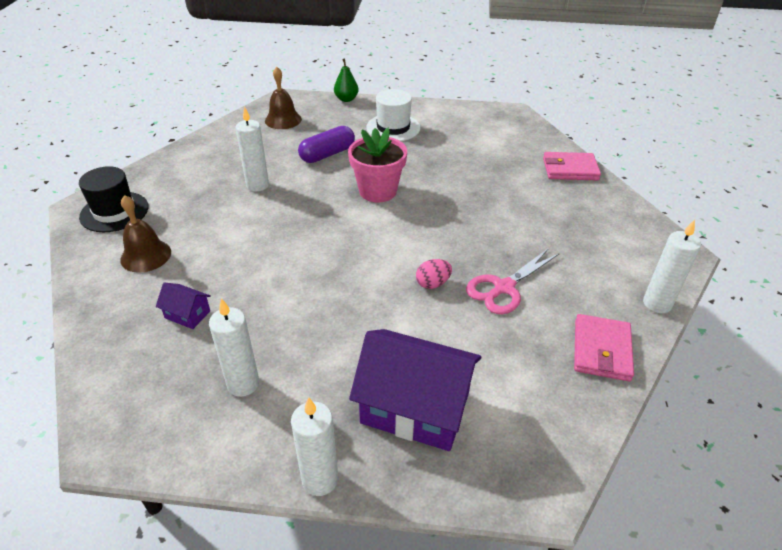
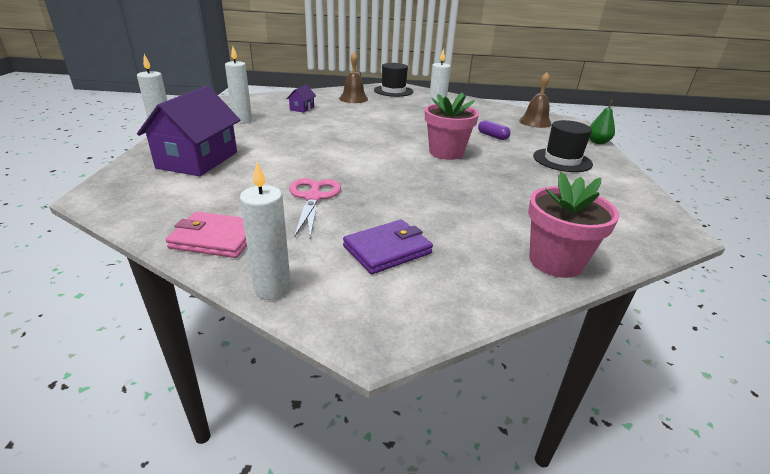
camera: 85 degrees right, 10 degrees down
purple capsule [298,126,355,163] -> purple capsule [478,120,511,140], size x0.64
white hat [366,89,420,141] -> black hat [533,120,593,172]
pink egg [416,259,452,289] -> none
pink scissors [466,248,560,314] -> pink scissors turned 45 degrees clockwise [289,178,341,238]
pink wallet [543,152,601,180] -> pink flower pot [528,172,620,278]
none -> purple wallet [343,219,433,274]

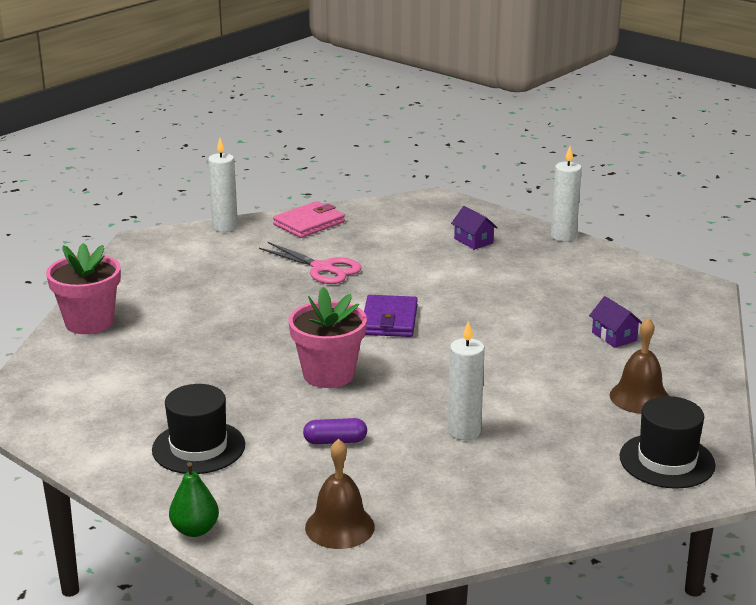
camera: 130 degrees right, 5 degrees down
purple house [137,86,240,176] -> purple house [451,206,498,250], size x0.44
white candle [225,46,252,124] -> none
purple wallet [343,219,433,274] -> purple wallet moved to [364,295,418,337]

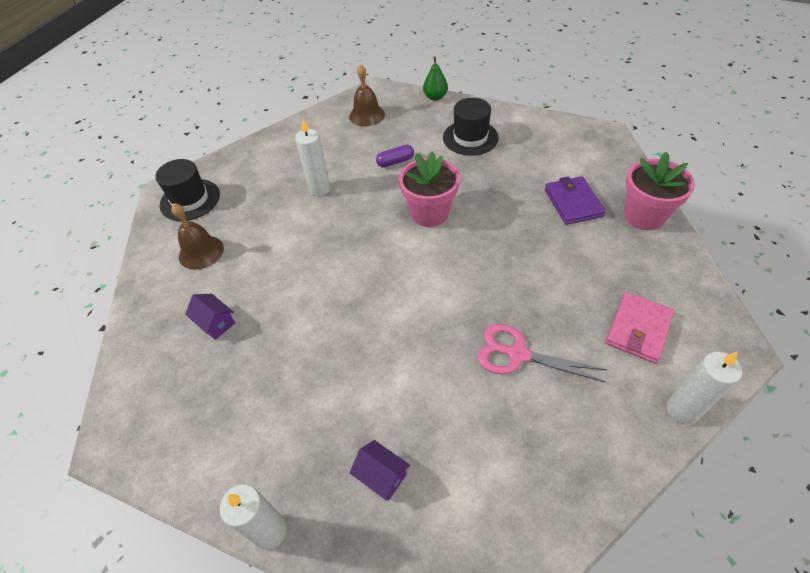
camera: 165 degrees right, 25 degrees up
pink wallet [273,201,345,238] -> pink wallet moved to [605,292,674,364]
purple wallet [364,295,418,337] -> purple wallet moved to [545,176,606,225]

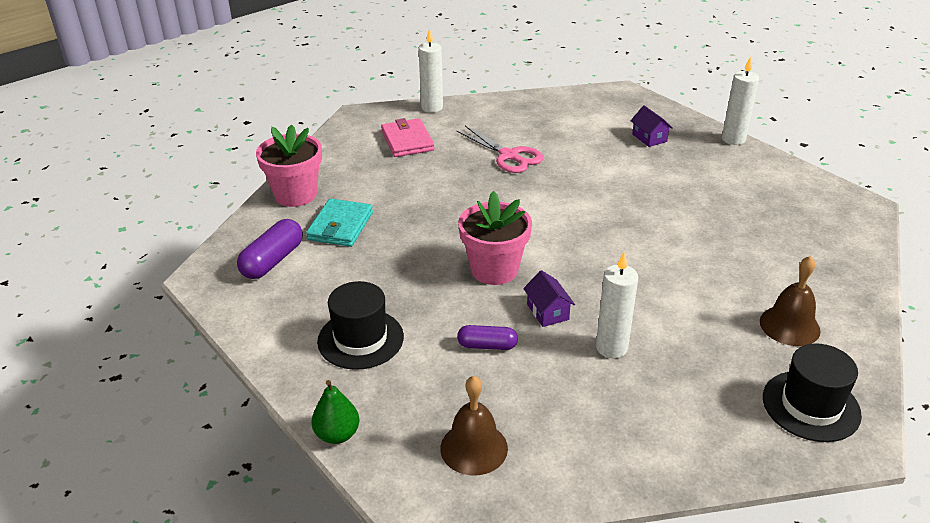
camera: 155 degrees left, 15 degrees down
purple house [185,294,235,340] -> purple house moved to [523,270,575,327]
purple wallet [545,176,606,225] -> turquoise wallet [306,198,373,247]
pink wallet [605,292,674,364] -> pink wallet turned 75 degrees counterclockwise [381,118,434,157]
none -> purple capsule [237,219,303,279]

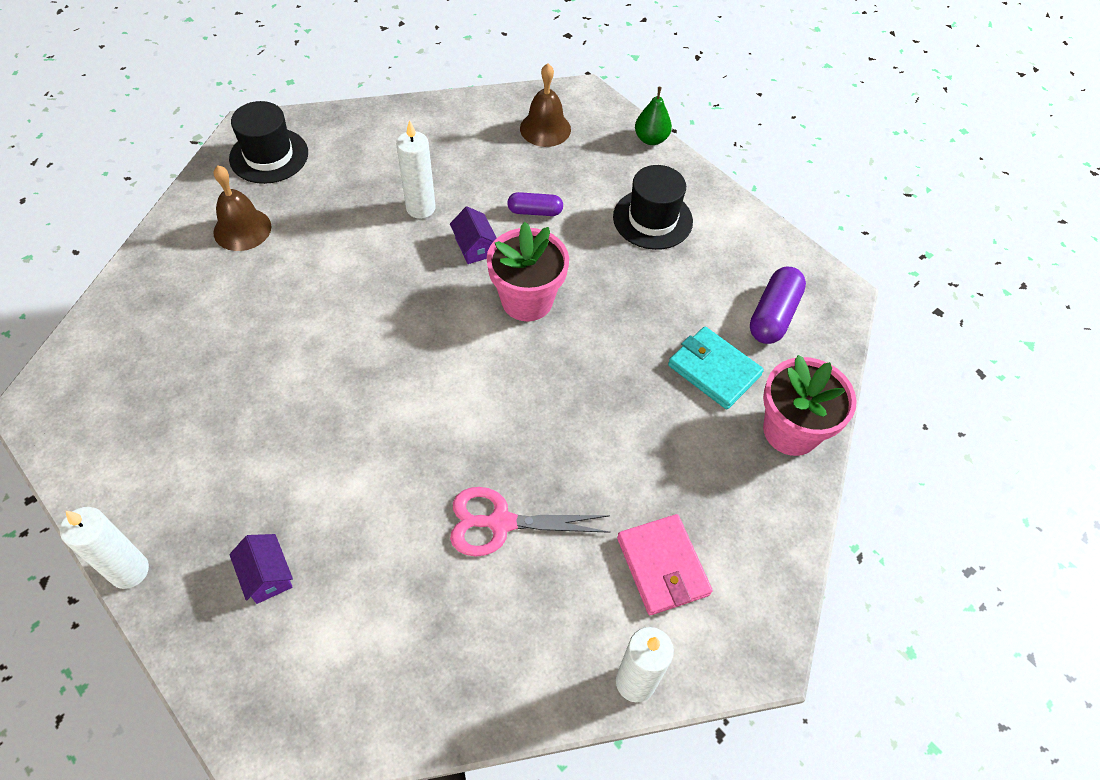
camera: 175 degrees right, 20 degrees up
turquoise wallet [306,198,373,247] -> turquoise wallet turned 60 degrees counterclockwise [668,326,764,409]
pink scissors [457,126,543,173] -> pink scissors turned 45 degrees counterclockwise [450,487,611,556]

